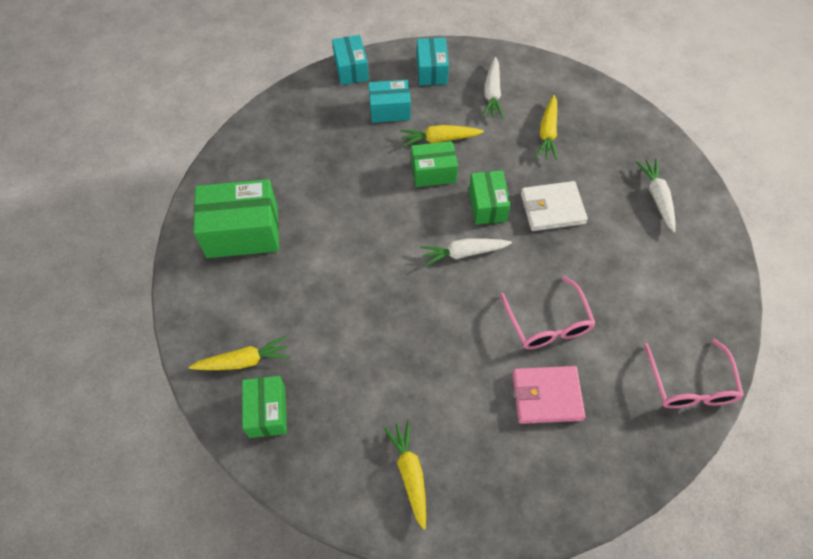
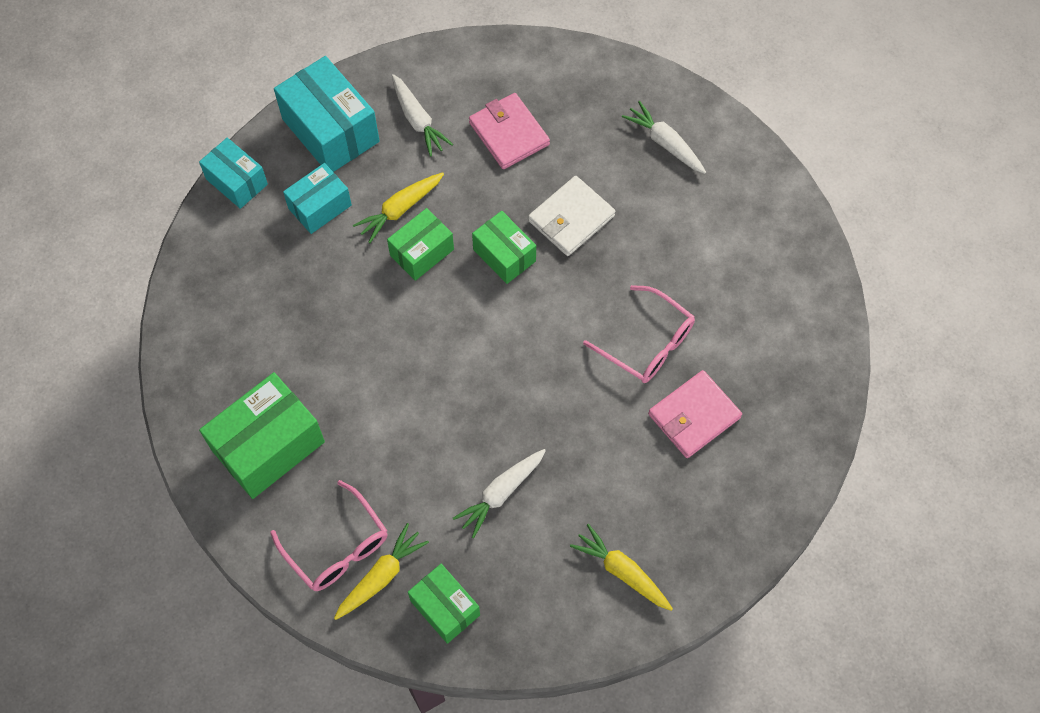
camera: 35 degrees left, 5 degrees up
turquoise box [417,38,449,85] -> turquoise box [274,56,379,172], size x1.65
white carrot [420,239,512,266] -> white carrot moved to [453,449,546,538]
yellow carrot [536,95,558,160] -> pink wallet [469,93,550,169]
pink glasses [644,339,744,408] -> pink glasses moved to [270,480,387,591]

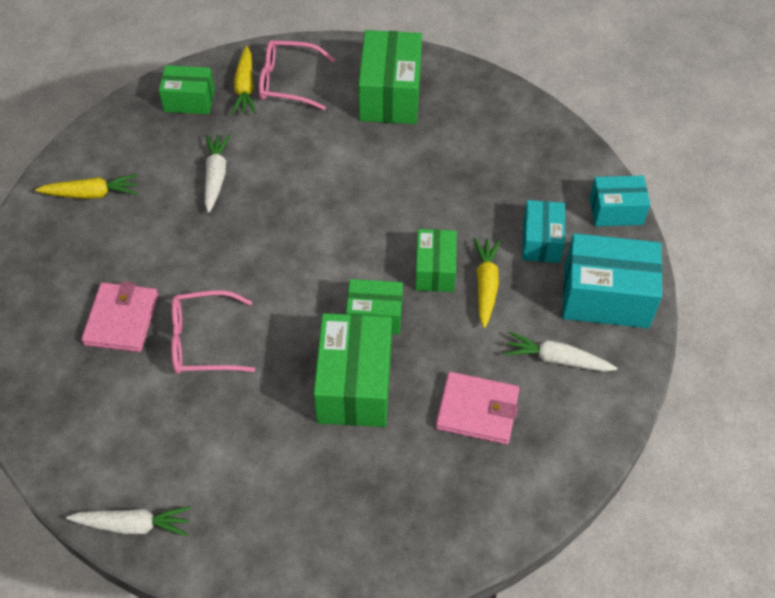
camera: 135 degrees right, 10 degrees down
white wallet [528,176,616,256] -> green box [314,313,392,427]
white carrot [622,101,706,174] -> white carrot moved to [66,506,191,536]

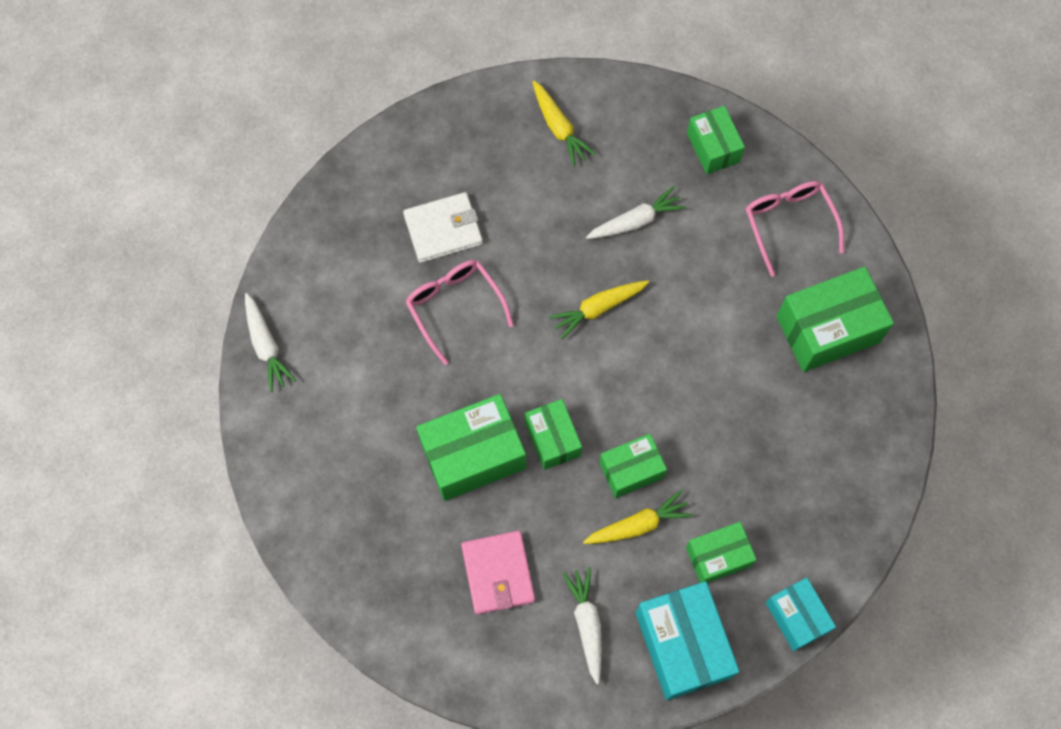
camera: 65 degrees right, 15 degrees up
pink wallet [81,281,158,352] -> white wallet [403,192,483,263]
yellow carrot [232,46,256,115] -> yellow carrot moved to [549,280,649,339]
turquoise box [522,200,565,263] -> green box [686,522,757,583]

